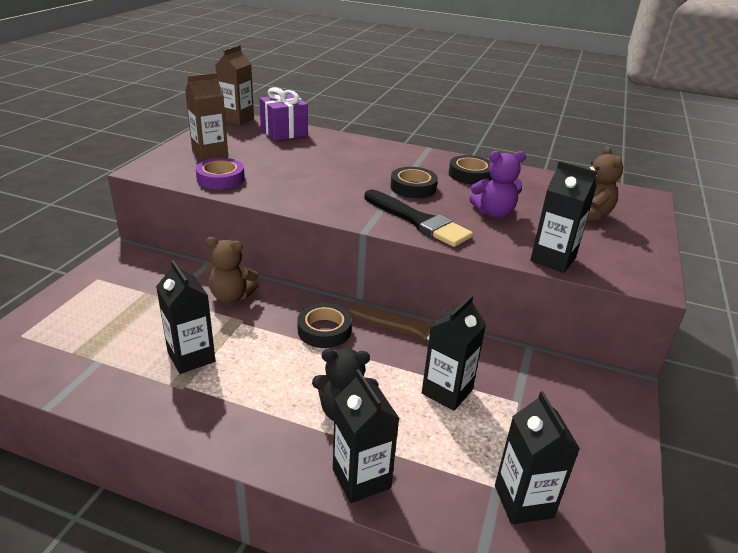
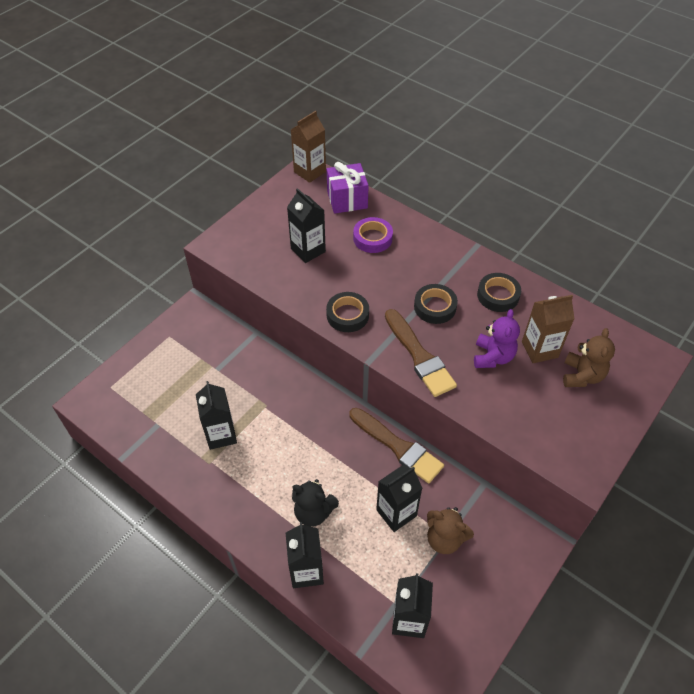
camera: 20 degrees right, 20 degrees up
brown carton [185,73,228,161] -> brown carton moved to [522,295,574,363]
purple tape [196,158,245,189] -> purple tape moved to [353,217,393,253]
brown teddy bear [206,237,259,303] -> brown teddy bear moved to [427,507,474,554]
black tape [298,303,352,348] -> black tape moved to [326,292,369,332]
black brush [364,190,473,247] -> brown brush [385,309,457,397]
purple teddy bear [470,151,526,218] -> purple teddy bear turned 90 degrees counterclockwise [474,309,520,368]
black carton [530,161,597,273] -> black carton moved to [287,188,326,263]

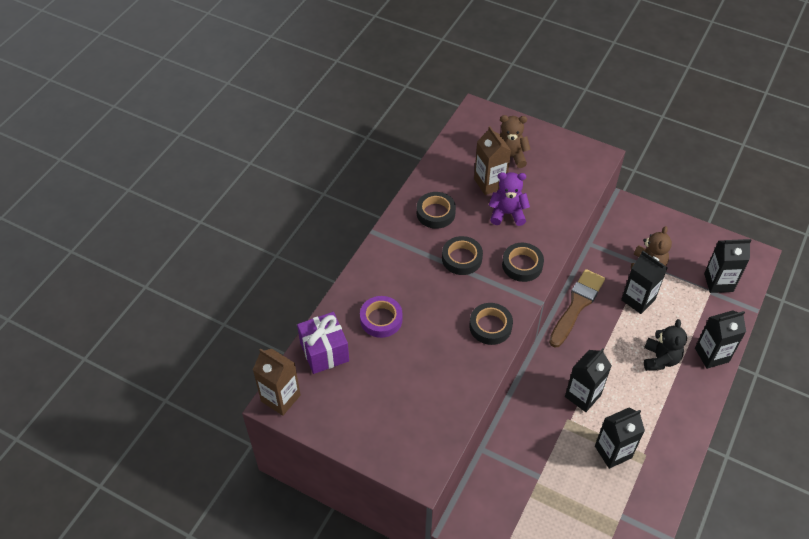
camera: 100 degrees left, 0 degrees up
black carton [287,188,326,263] -> black carton moved to [565,348,612,412]
brown brush [385,309,457,397] -> black tape [502,243,544,282]

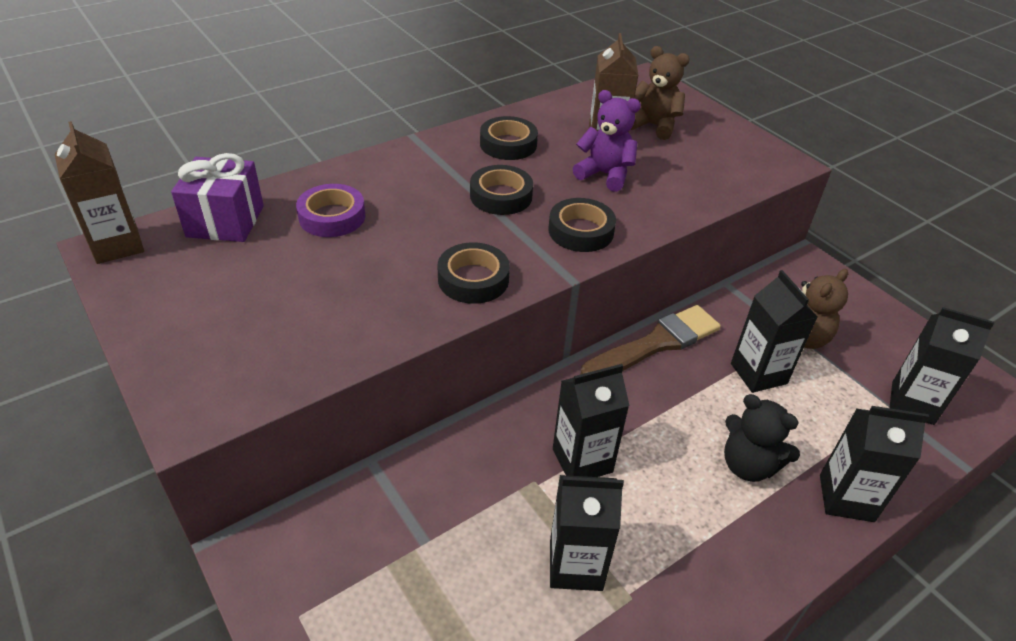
camera: 25 degrees right, 10 degrees down
black teddy bear [644,319,687,371] -> black teddy bear turned 90 degrees clockwise [724,394,800,482]

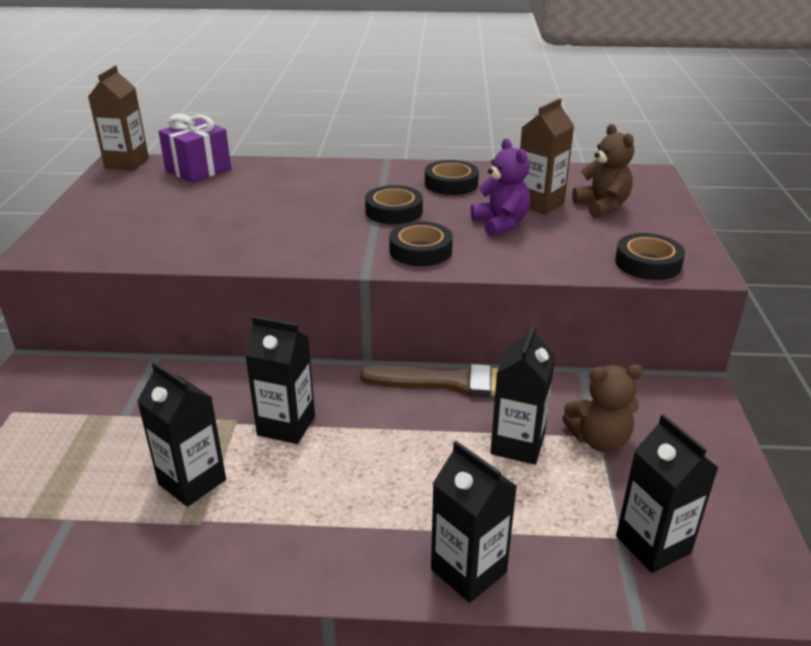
camera: 40 degrees right, 10 degrees down
purple tape [296,184,365,237] -> none
black tape [438,242,510,304] -> black tape moved to [615,233,685,280]
black teddy bear [724,394,800,482] -> none

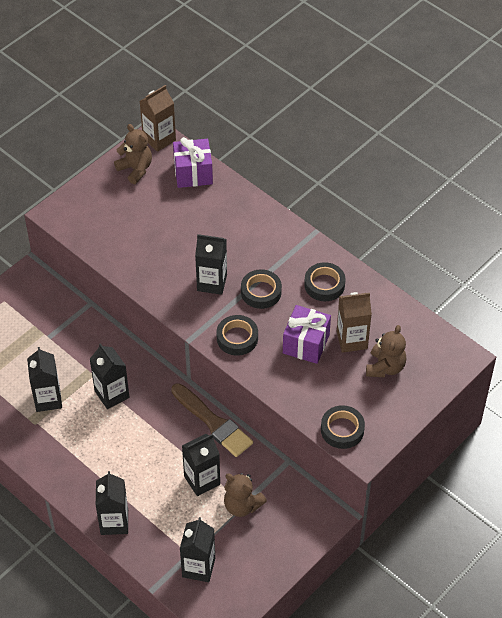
camera: 40 degrees right, 20 degrees up
purple teddy bear [471,138,530,237] -> purple gift [283,305,331,364]
none -> brown teddy bear [114,124,152,184]
none -> black carton [195,234,227,295]

